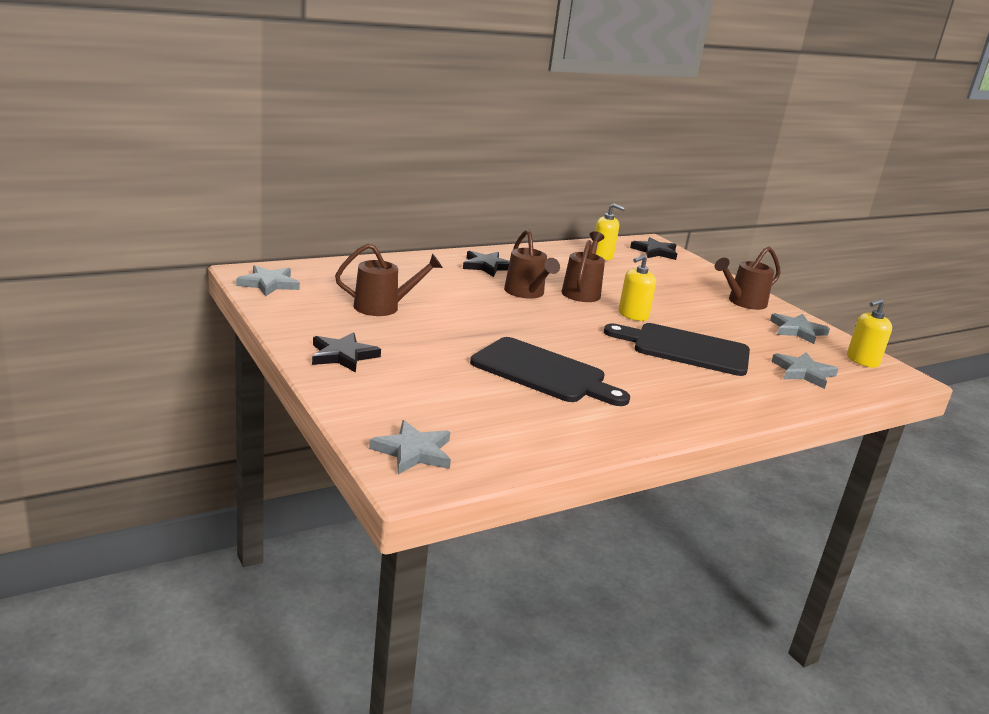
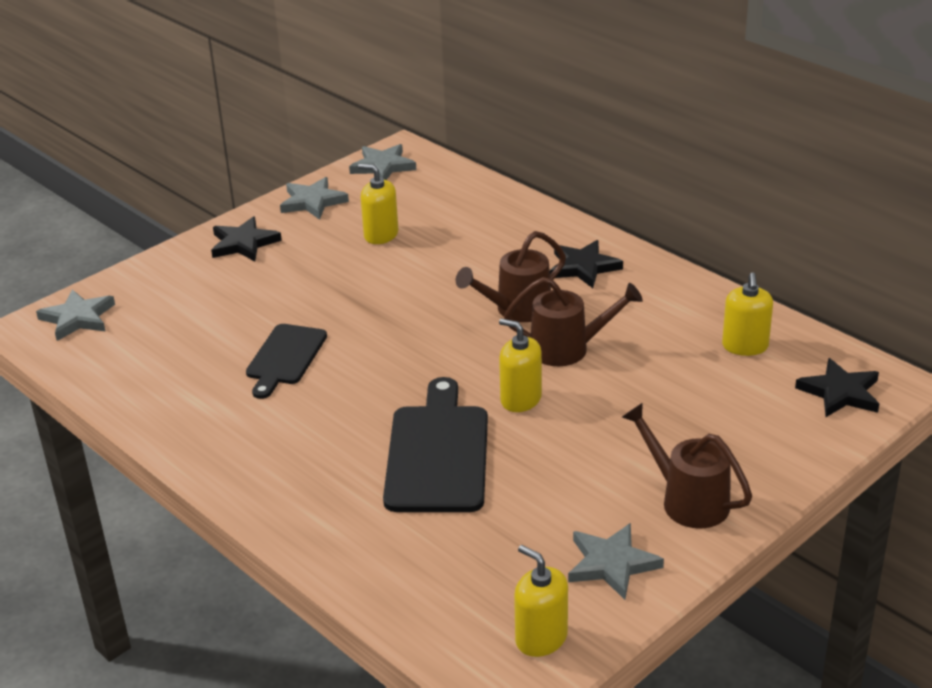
camera: 80 degrees right, 10 degrees up
brown watering can [335,243,443,316] -> yellow soap dispenser [358,164,398,244]
black cutting board [470,337,630,406] -> black cutting board [246,324,327,399], size x0.64
grey star [771,352,838,389] -> grey star moved to [280,177,349,220]

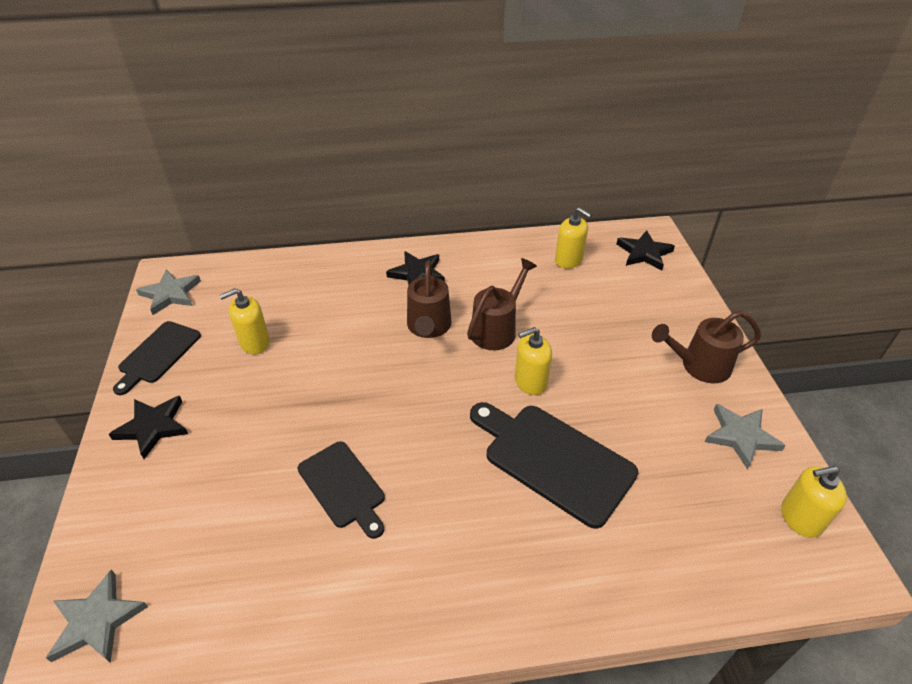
camera: 55 degrees left, 10 degrees up
grey star [280,177,349,220] -> black cutting board [113,321,201,395]

